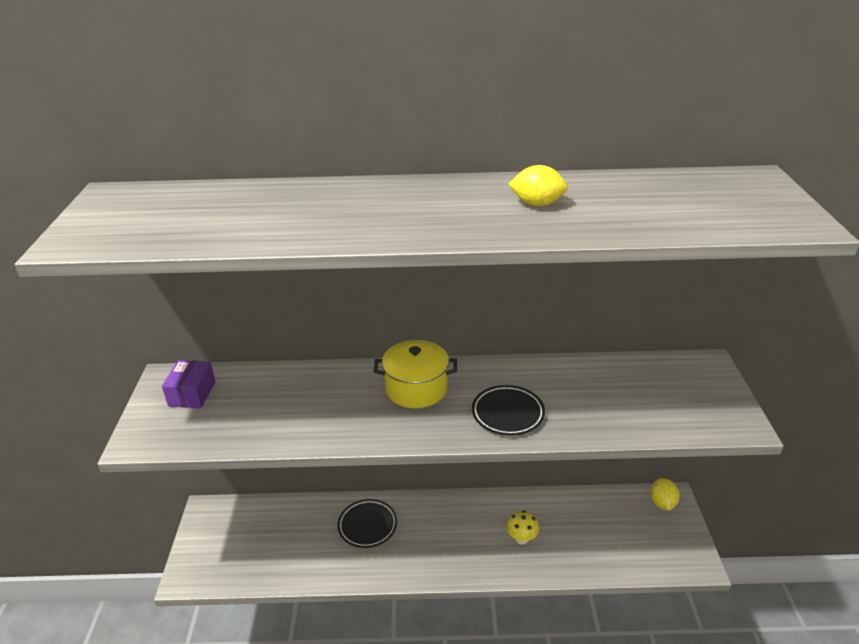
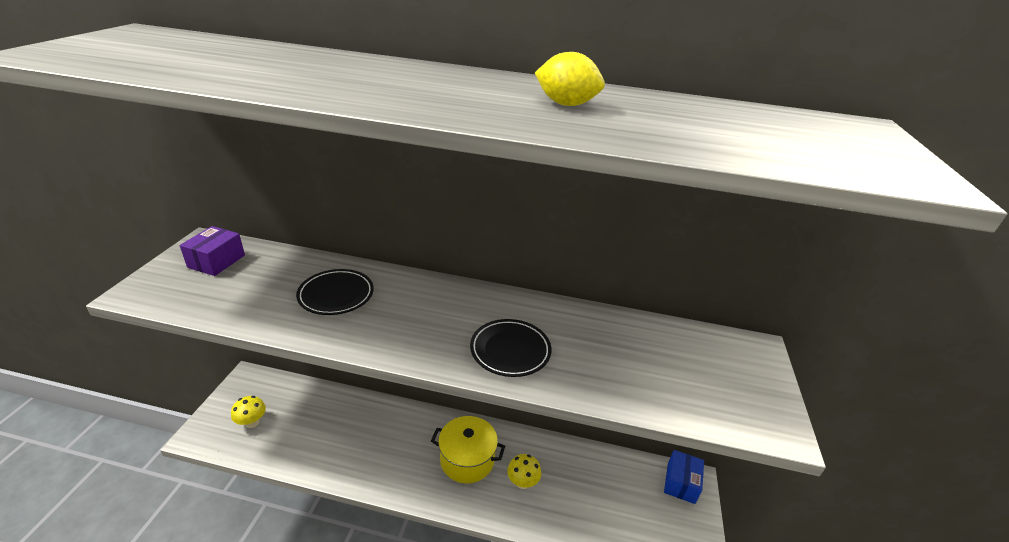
camera: 10 degrees right, 0 degrees up
black plate [338,499,397,548] -> black plate moved to [296,269,374,315]
yellow pot [373,340,457,408] -> yellow pot moved to [431,416,505,483]
yellow lemon [650,478,680,511] -> blue box [664,450,704,504]
none -> yellow mushroom [231,396,266,428]

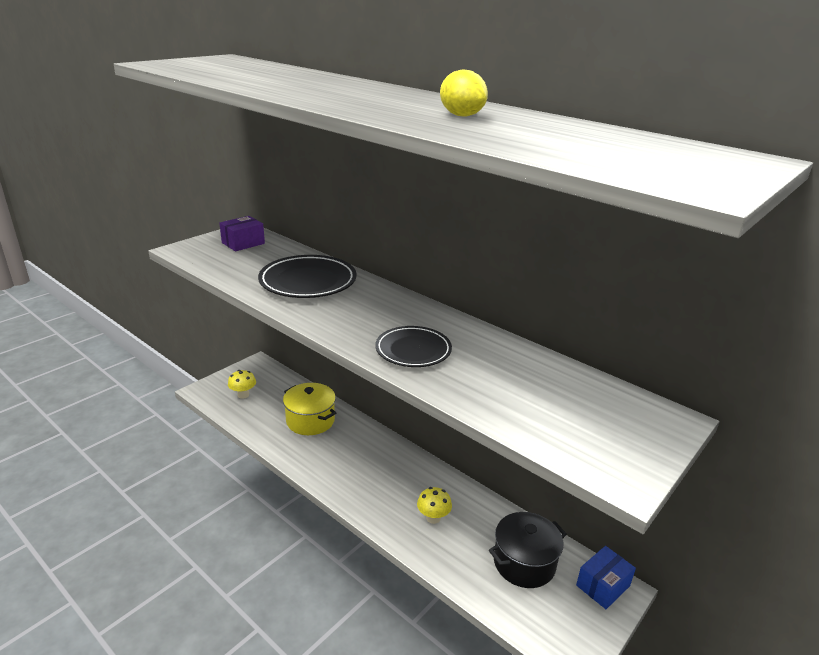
camera: 30 degrees right, 5 degrees down
black plate [296,269,374,315] -> black plate [258,255,357,298], size x1.52
yellow pot [431,416,505,483] -> yellow pot moved to [283,383,336,435]
none -> black pot [489,512,567,588]

